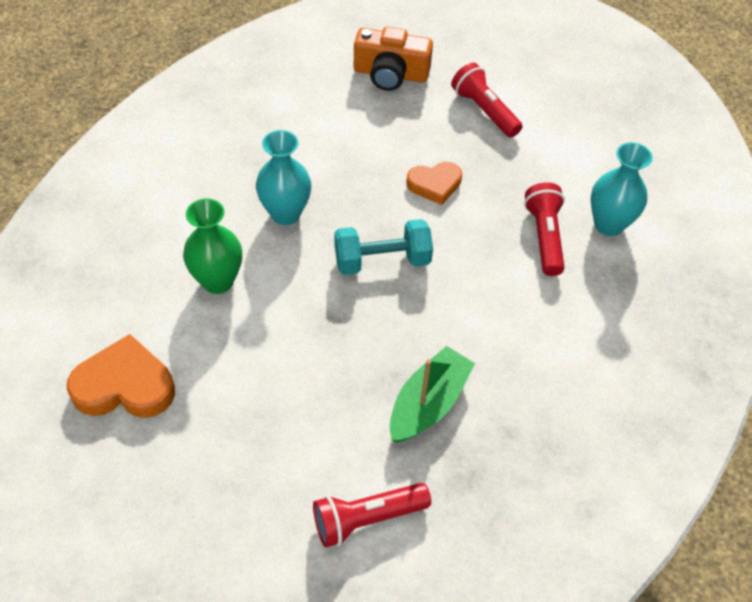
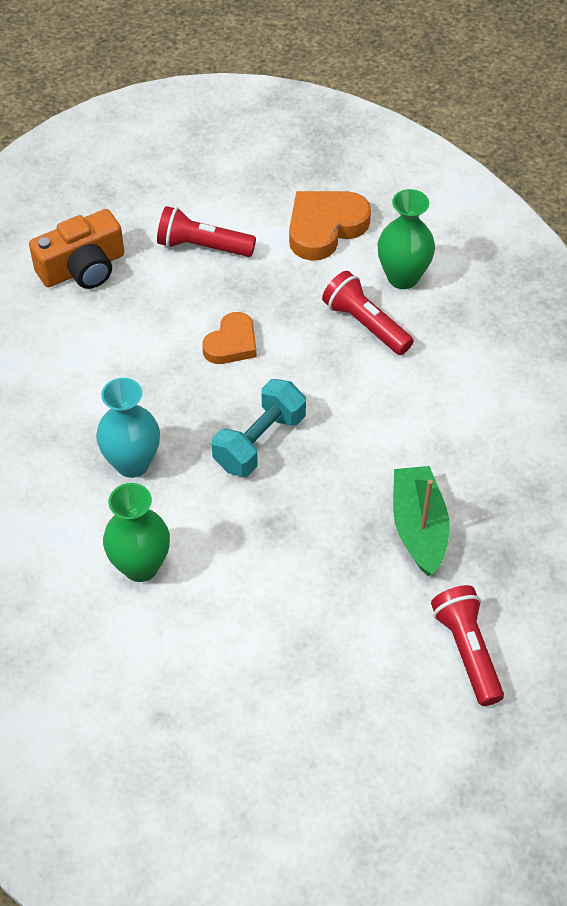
camera: 40 degrees left, 0 degrees up
orange heart [67,334,175,418] -> orange heart moved to [289,191,371,261]
red flashlight [313,483,431,548] -> red flashlight turned 135 degrees clockwise [431,585,504,706]
turquoise vase [591,142,653,236] -> green vase [377,189,435,289]

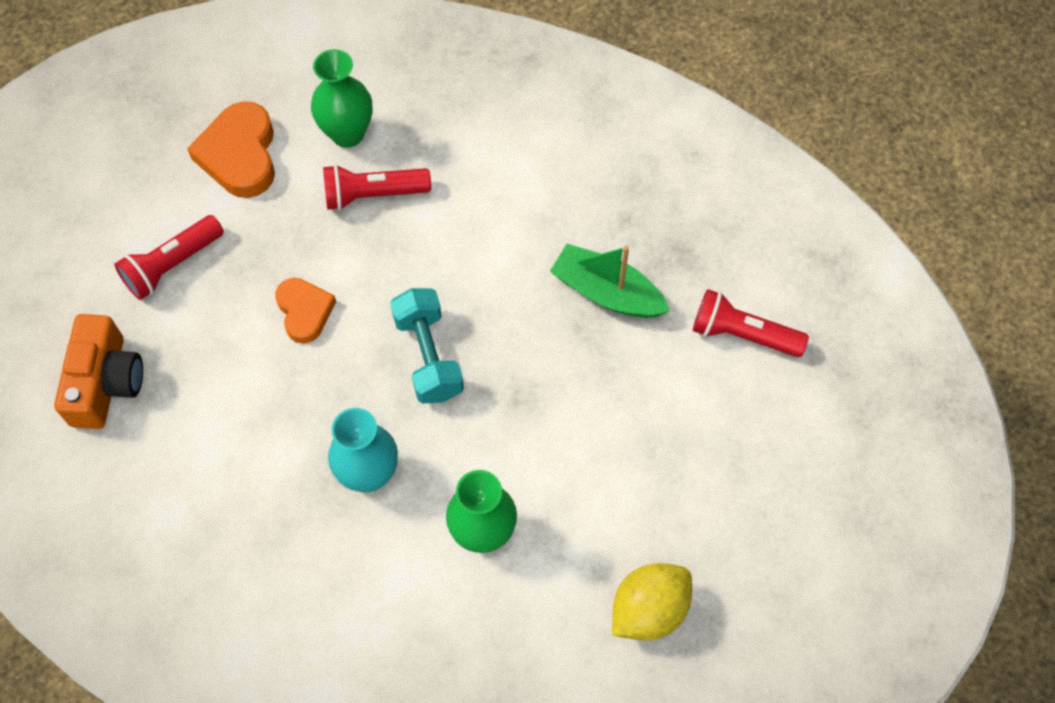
camera: 55 degrees left, 10 degrees up
none -> yellow lemon [612,563,692,640]

